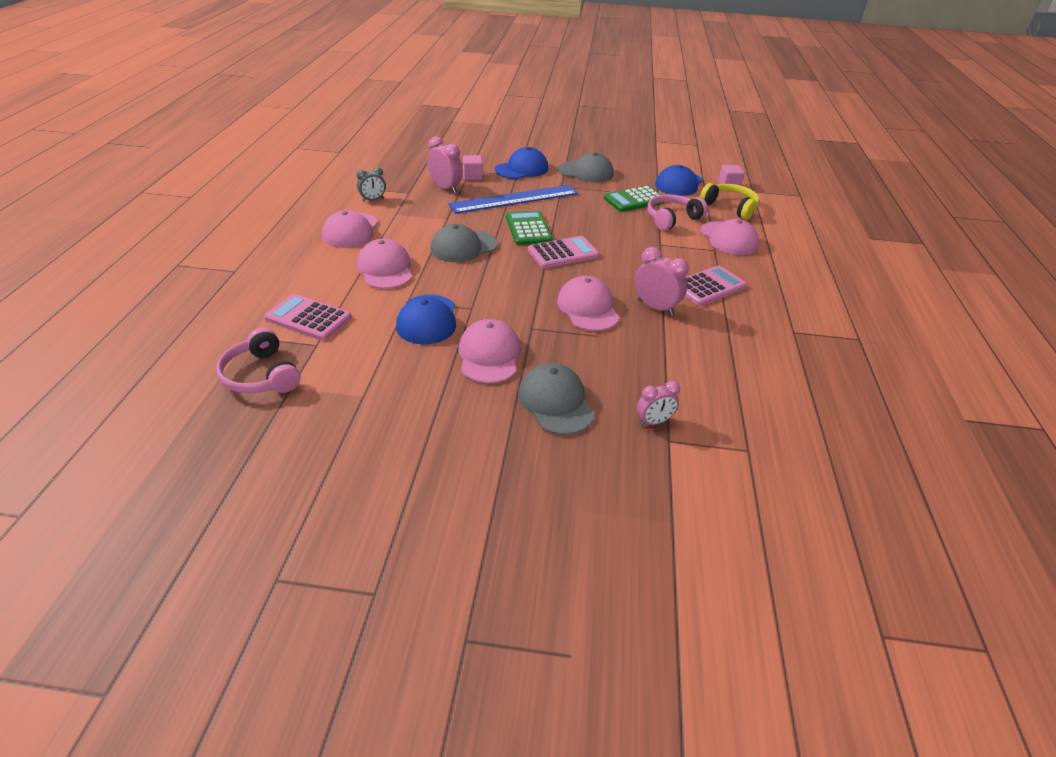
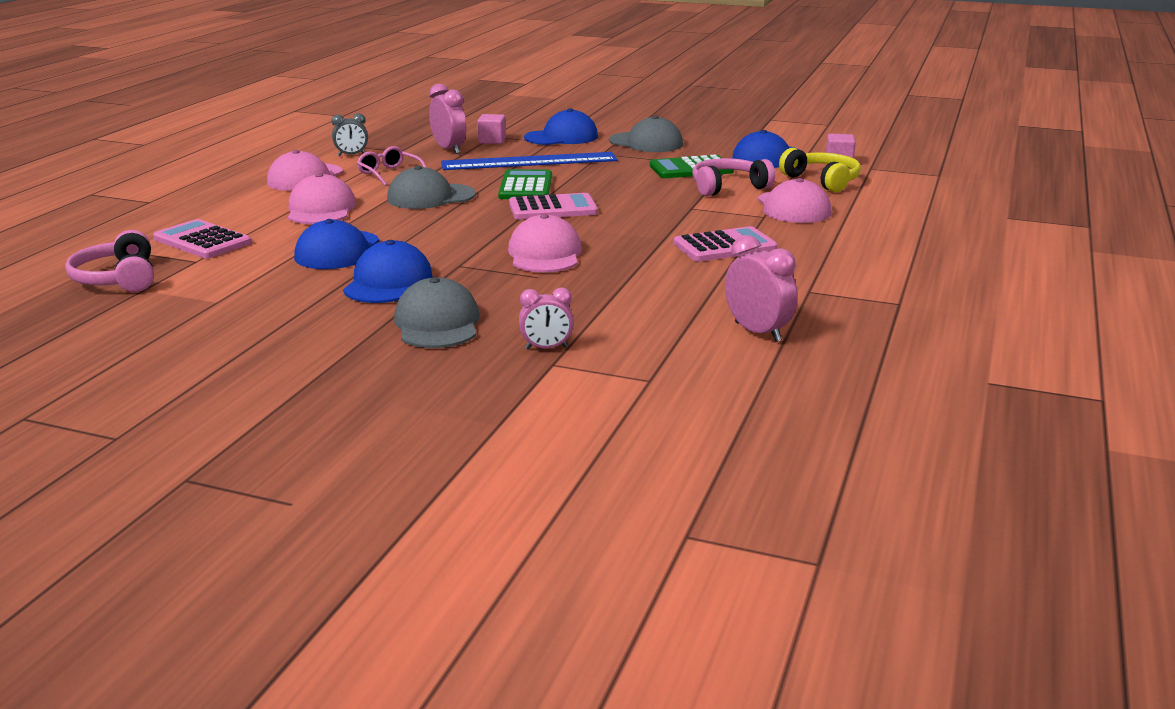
camera: 15 degrees right, 15 degrees down
pink cap [459,319,521,384] -> blue cap [343,240,433,303]
pink clock [635,247,689,316] -> pink clock moved to [725,235,798,342]
none -> pink glasses [357,146,427,186]

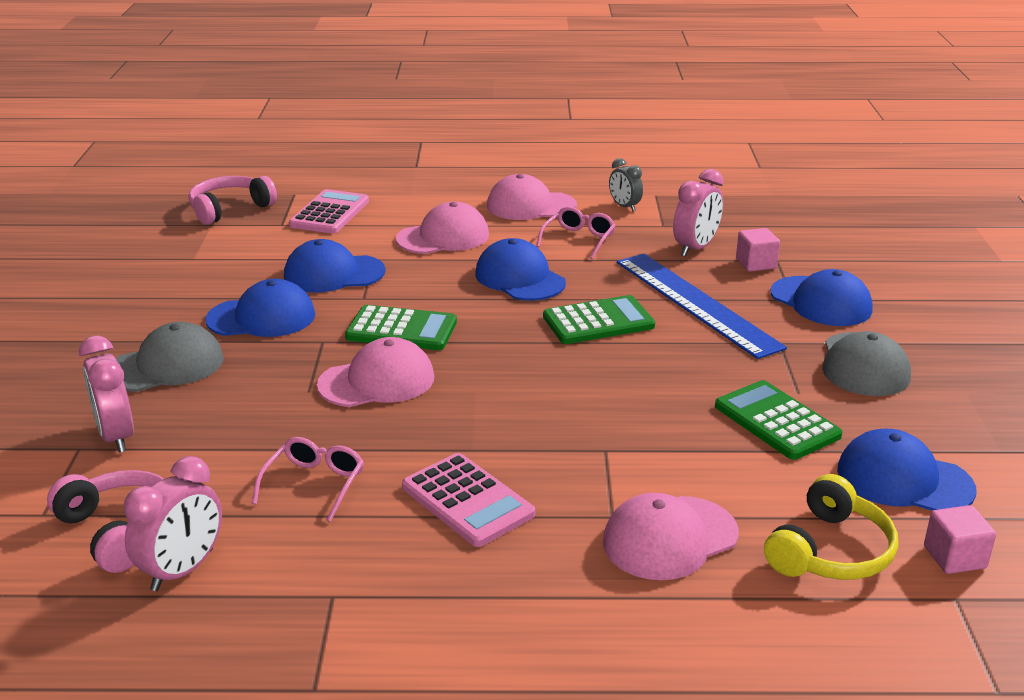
camera: 70 degrees right, 5 degrees up
grey cap [387,166,476,209] -> blue cap [475,238,566,301]
pink calculator [509,193,598,219] -> none
pink clock [519,288,574,350] -> pink clock [79,336,134,453], size x1.53
pink headphones [692,158,775,196] -> pink headphones moved to [47,470,164,573]
none -> pink glasses [252,437,364,522]
none -> green calculator [345,305,457,350]

